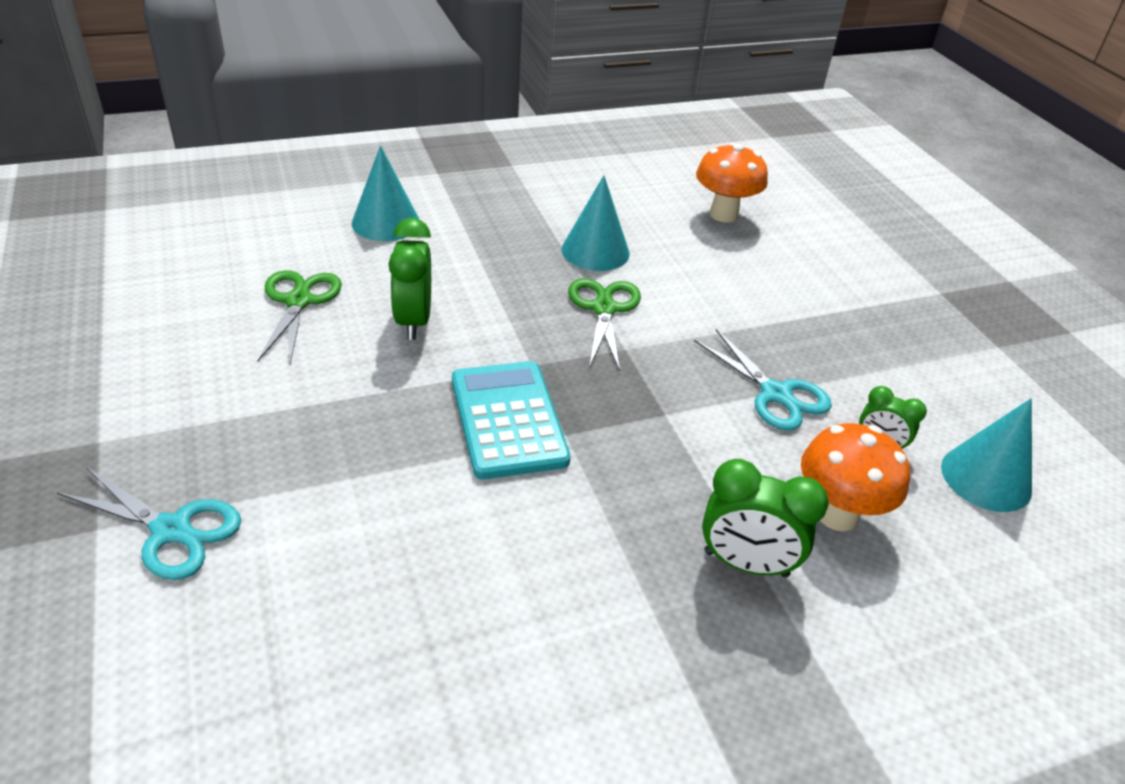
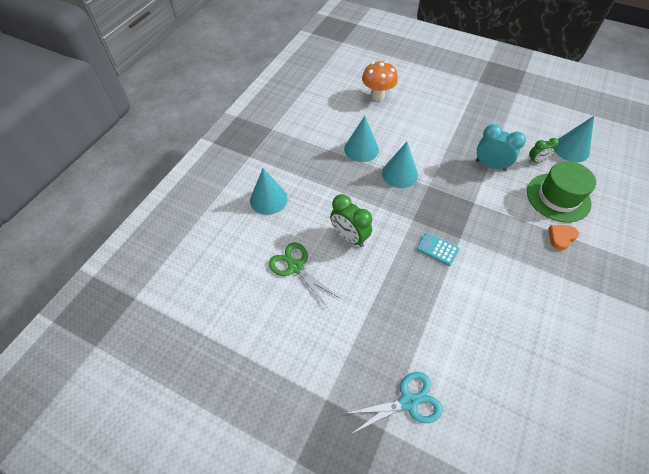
camera: 40 degrees left, 15 degrees up
turquoise calculator [452,361,570,479] -> turquoise calculator [417,233,459,266], size x0.53
green scissors [568,278,641,371] -> turquoise cone [382,142,418,188]
turquoise scissors [694,329,832,431] -> turquoise clock [476,124,526,171]
green clock [702,459,829,577] -> orange heart [548,225,579,250]
orange mushroom [801,423,910,532] -> green hat [527,161,596,223]

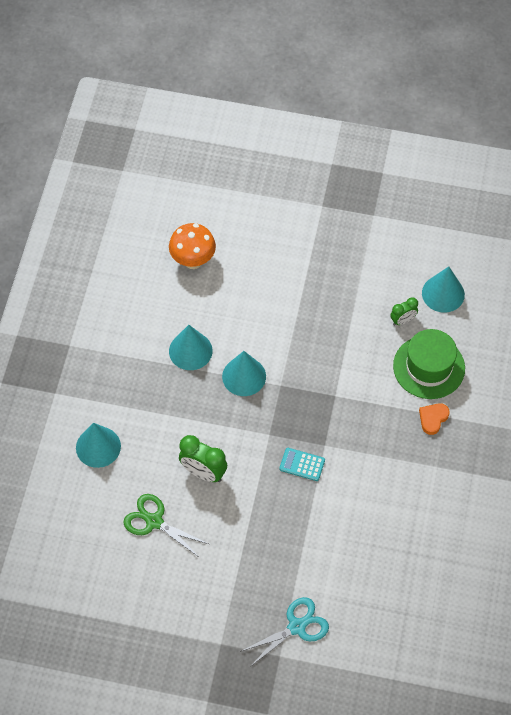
camera: 15 degrees left, 5 degrees up
turquoise clock [476,124,526,171] -> none

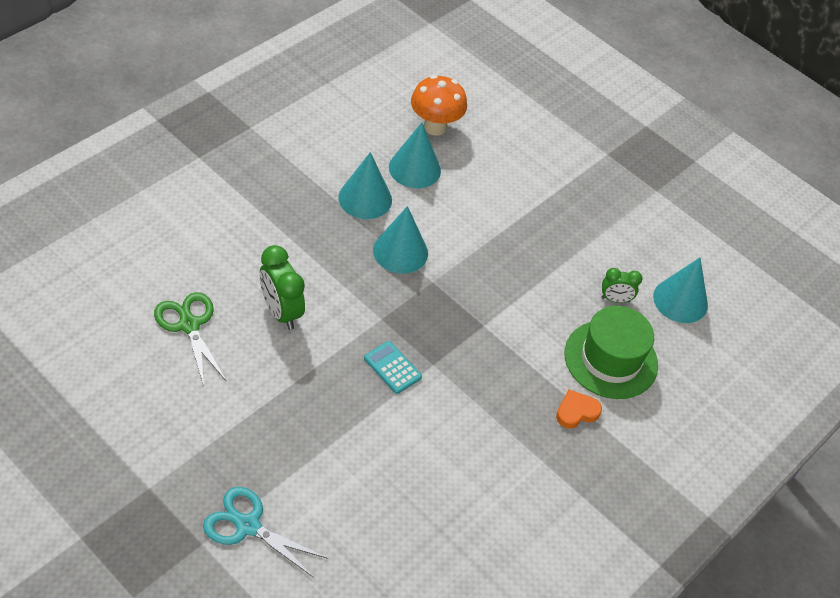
camera: 25 degrees right, 10 degrees down
turquoise cone [76,423,121,468] -> turquoise cone moved to [389,122,441,188]
turquoise scissors [240,597,329,667] -> turquoise scissors turned 150 degrees counterclockwise [203,487,328,578]

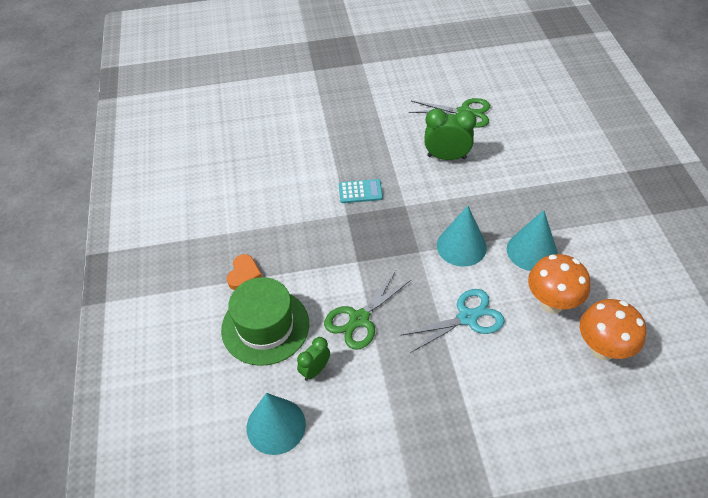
camera: 135 degrees right, 0 degrees up
turquoise scissors [203,487,328,578] -> turquoise scissors moved to [402,289,505,352]
turquoise cone [389,122,441,188] -> orange mushroom [528,254,590,314]
none -> green scissors [324,271,412,350]

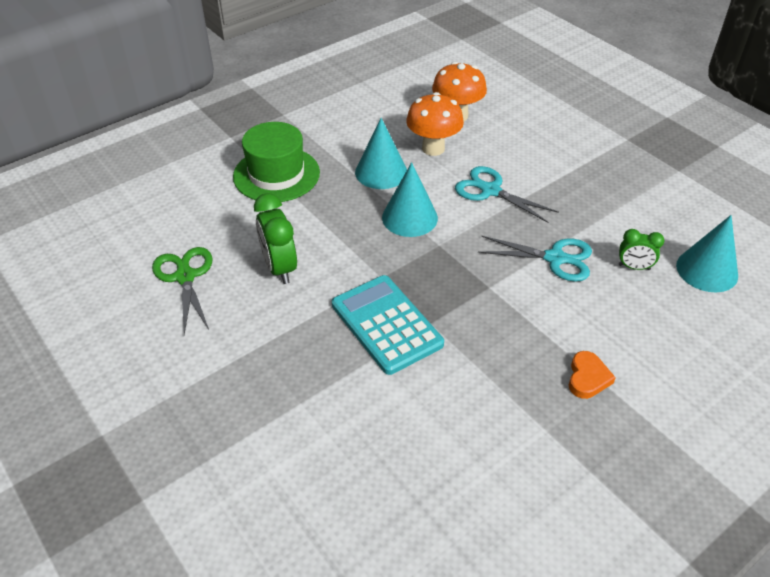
camera: 120 degrees left, 5 degrees down
green hat [221,277,309,366] -> green hat moved to [233,122,320,202]
orange heart [227,254,262,290] -> orange heart turned 120 degrees clockwise [569,351,616,399]
green scissors [324,271,412,350] -> turquoise scissors [478,236,592,282]
turquoise calculator [339,179,383,203] -> turquoise calculator [332,275,444,375], size x1.89

